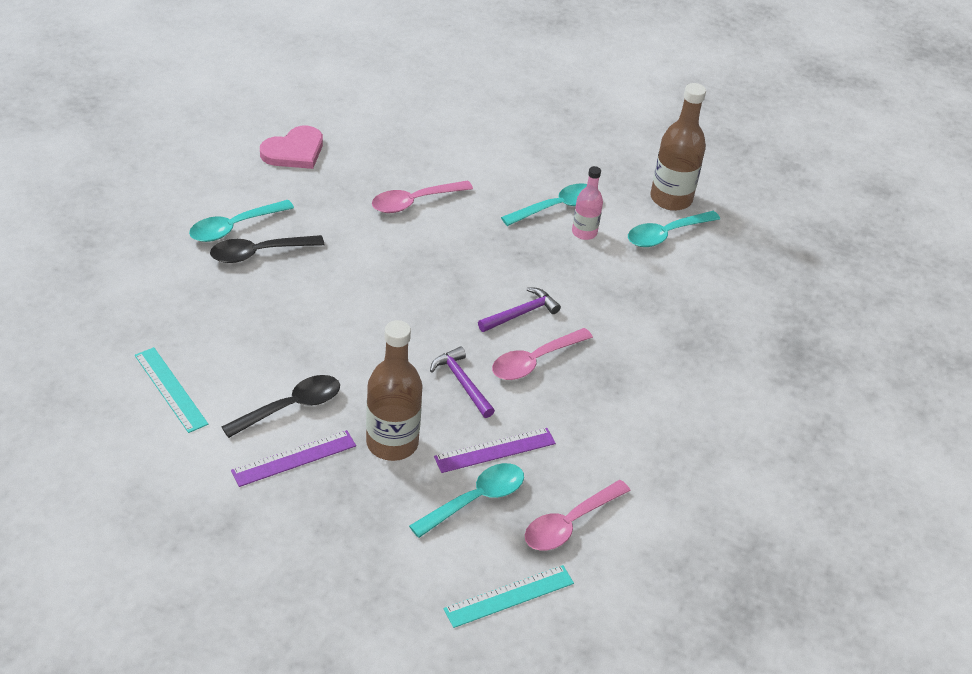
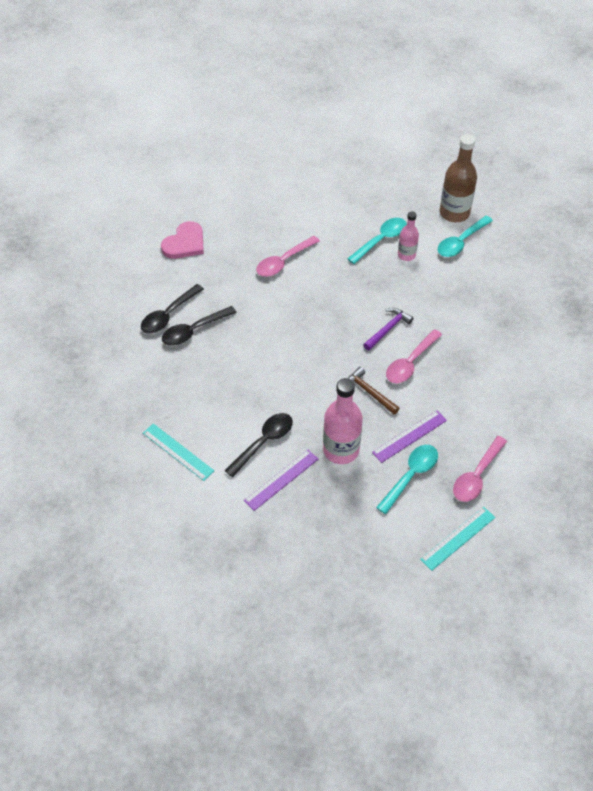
camera: 10 degrees left, 10 degrees up
turquoise spoon [189,200,294,242] -> black spoon [141,284,204,334]
brown bottle [366,320,423,461] -> pink bottle [323,378,363,464]
purple hammer [430,346,495,418] -> brown hammer [348,367,400,415]

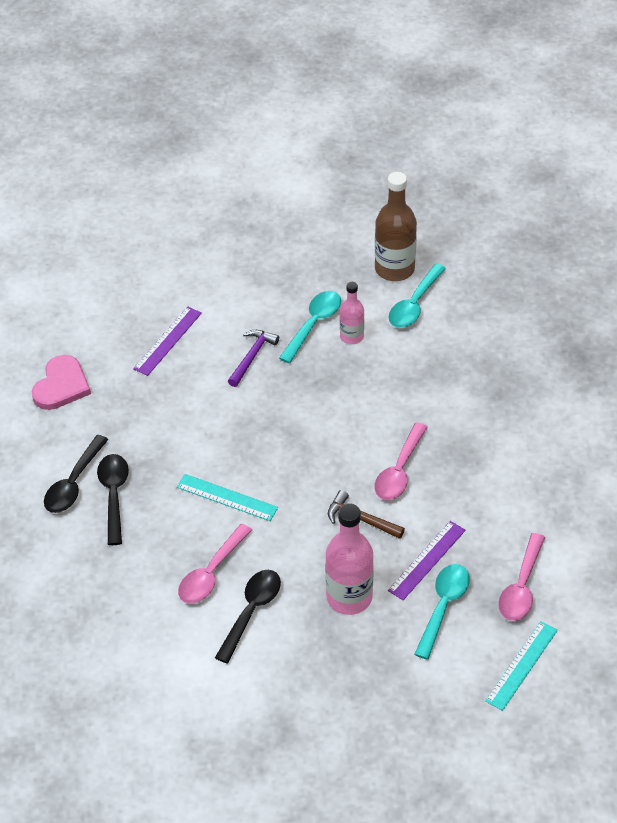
camera: 15 degrees left, 5 degrees down
turquoise ruler [143,423,214,481] -> turquoise ruler moved to [177,474,278,521]
black spoon [162,306,237,346] -> black spoon turned 135 degrees clockwise [97,454,129,545]
purple ruler [244,450,318,511] -> purple ruler moved to [133,306,202,376]
pink spoon [256,236,320,277] -> pink spoon moved to [178,524,252,604]
purple hammer [363,308,414,350] -> purple hammer moved to [228,330,279,387]

